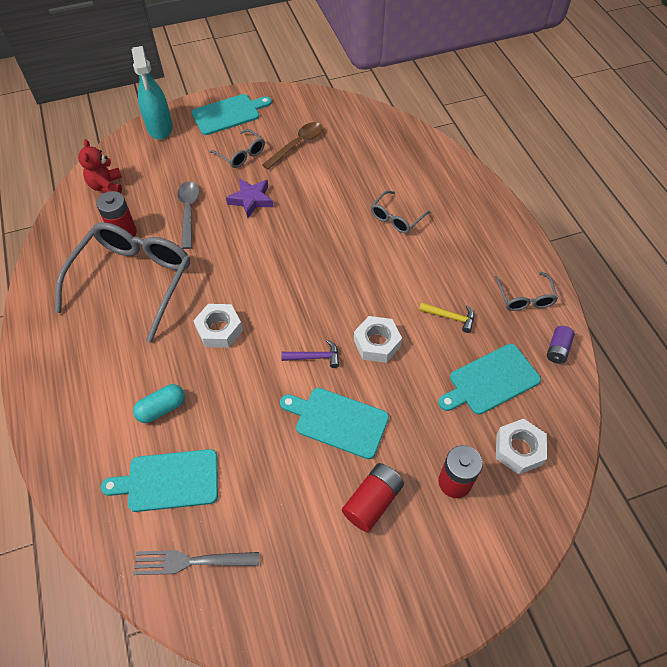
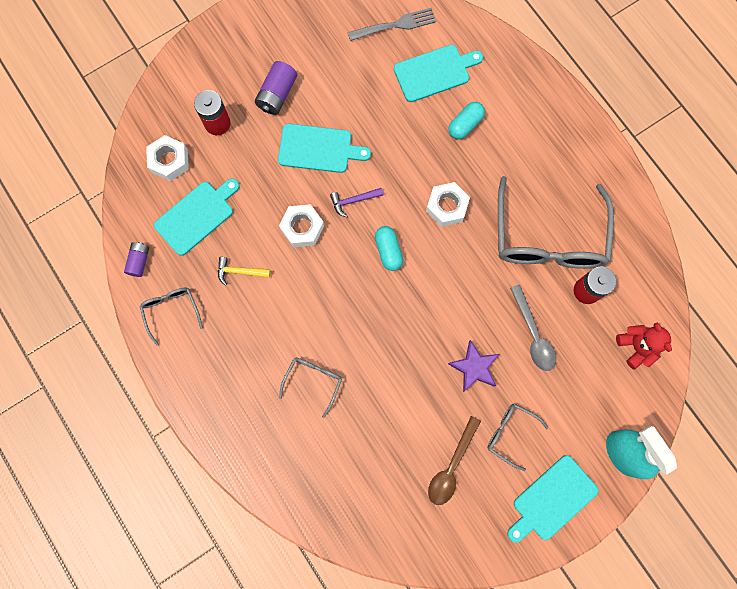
camera: 165 degrees right, 20 degrees up
red battery [342,463,404,532] -> purple battery [255,61,297,115]
none -> turquoise capsule [375,226,403,271]

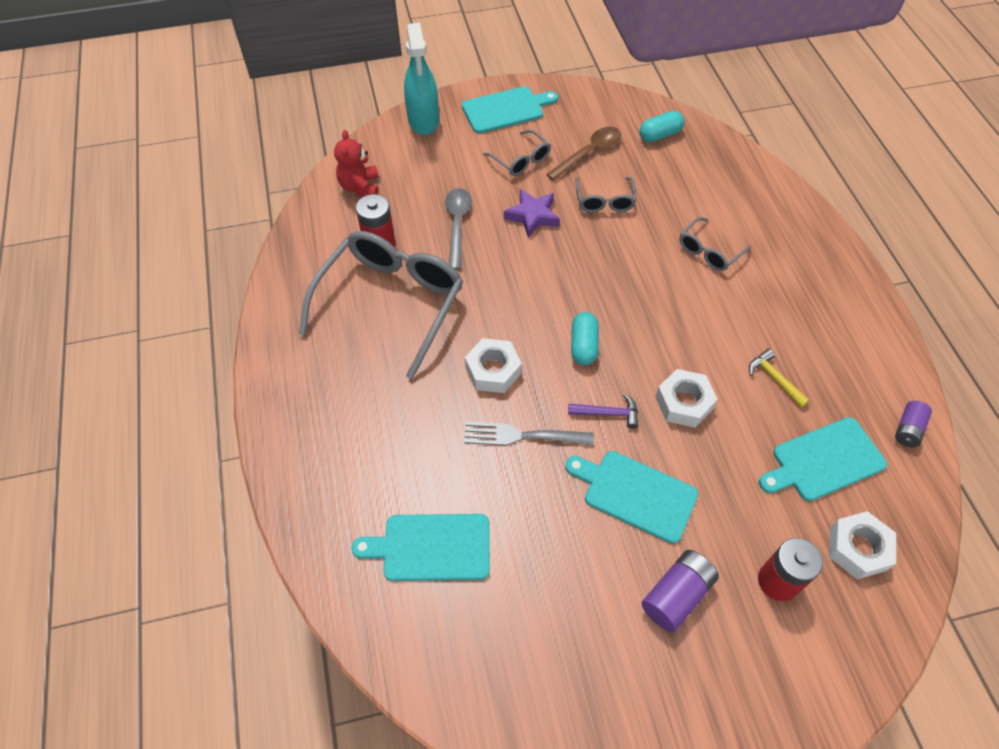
camera: 160 degrees left, 20 degrees down
grey glasses [140,288,203,346] -> grey glasses moved to [575,177,636,212]
yellow hammer [218,257,270,285] -> yellow hammer turned 150 degrees counterclockwise [749,349,810,408]
grey fork [348,8,436,41] -> grey fork moved to [464,422,594,446]
turquoise capsule [448,102,485,139] -> turquoise capsule moved to [640,111,684,142]

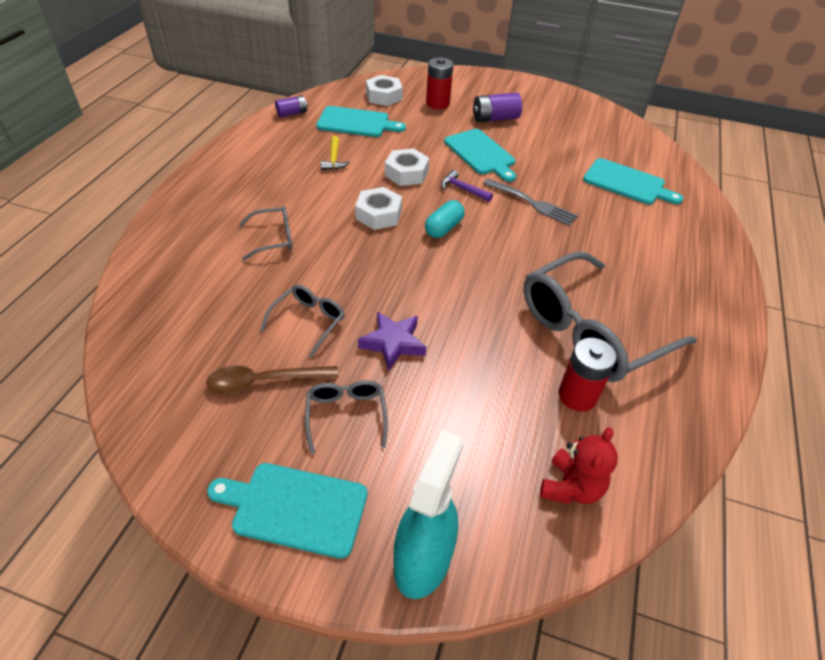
camera: 150 degrees left, 10 degrees down
grey spoon [445,188,472,270] -> none
white nut [465,338,522,393] -> white nut moved to [355,187,402,230]
turquoise capsule [640,111,684,142] -> none

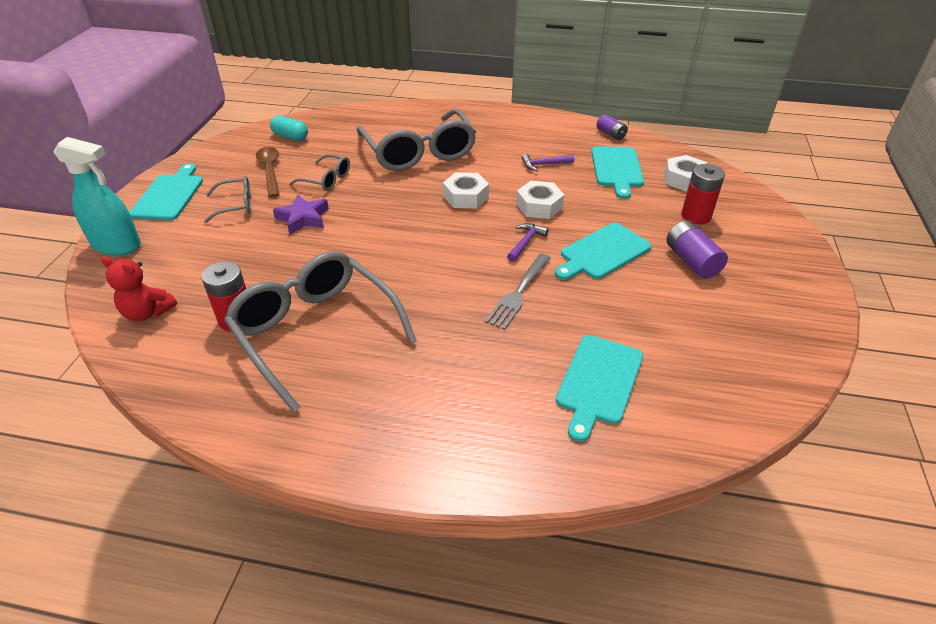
camera: 85 degrees right, 5 degrees down
grey glasses [239,206,293,261] -> grey glasses [357,109,476,171], size x2.15
yellow hammer [321,136,350,170] -> purple hammer [522,153,574,171]
turquoise capsule [425,200,465,238] -> turquoise capsule moved to [270,116,308,141]

